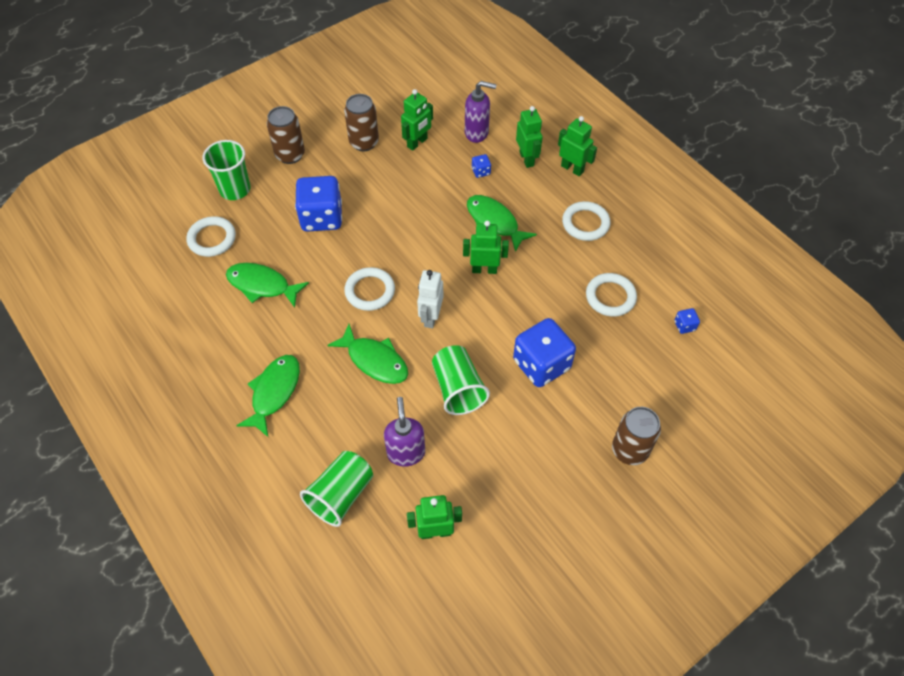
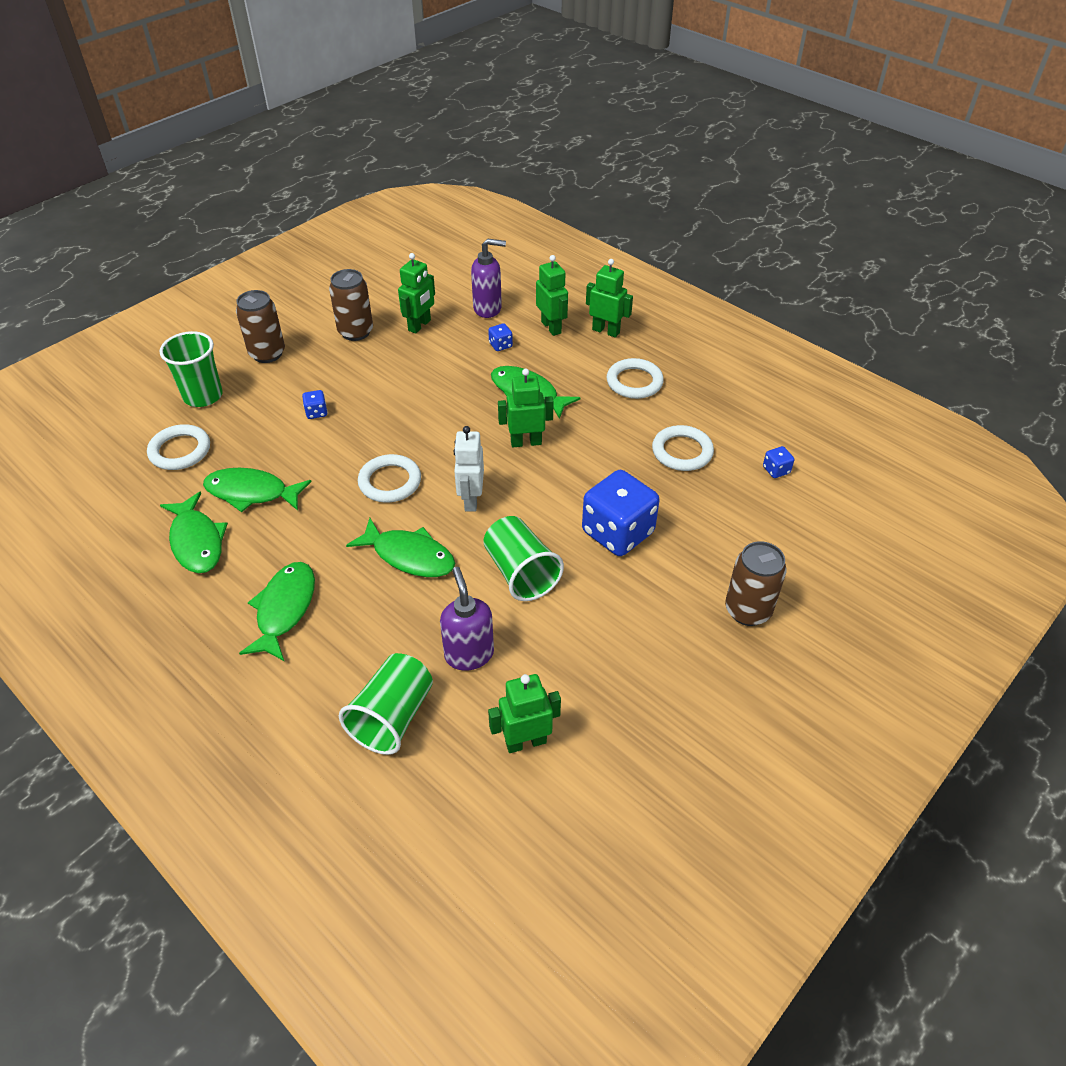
camera: 10 degrees left, 10 degrees down
blue dice [295,176,342,232] -> blue dice [302,390,328,419], size x0.41
none -> green fish [160,492,228,573]

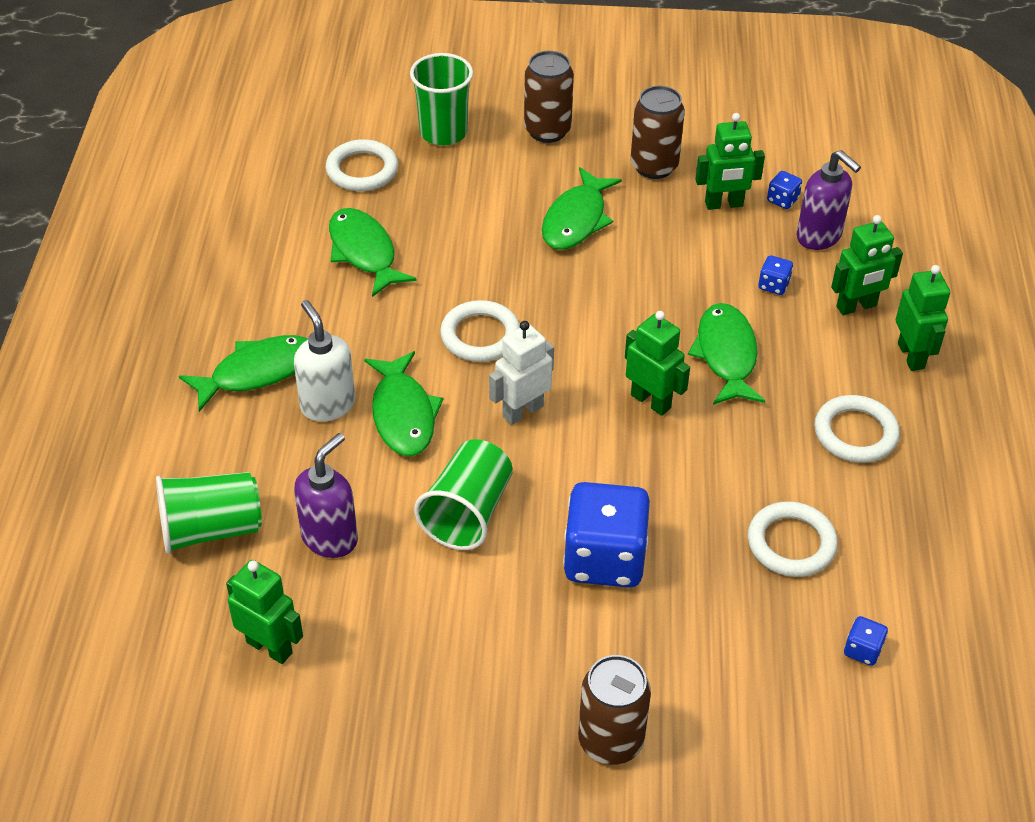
camera: 50 degrees right, 0 degrees up
green fish [160,492,228,573] -> green fish moved to [542,167,622,250]
blue dice [302,390,328,419] -> blue dice moved to [767,171,802,209]
green robot [536,255,568,336] -> green robot turned 45 degrees clockwise [831,215,903,315]
none -> white soap dispenser [294,300,355,422]

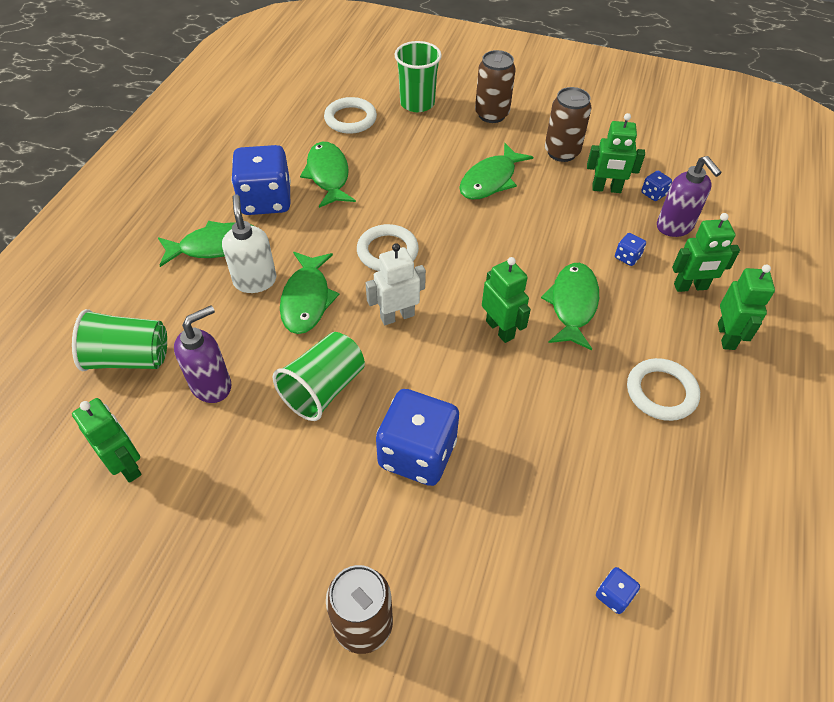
camera: 15 degrees right, 5 degrees up
white ring [748,501,838,577] -> none
none -> blue dice [231,145,291,215]

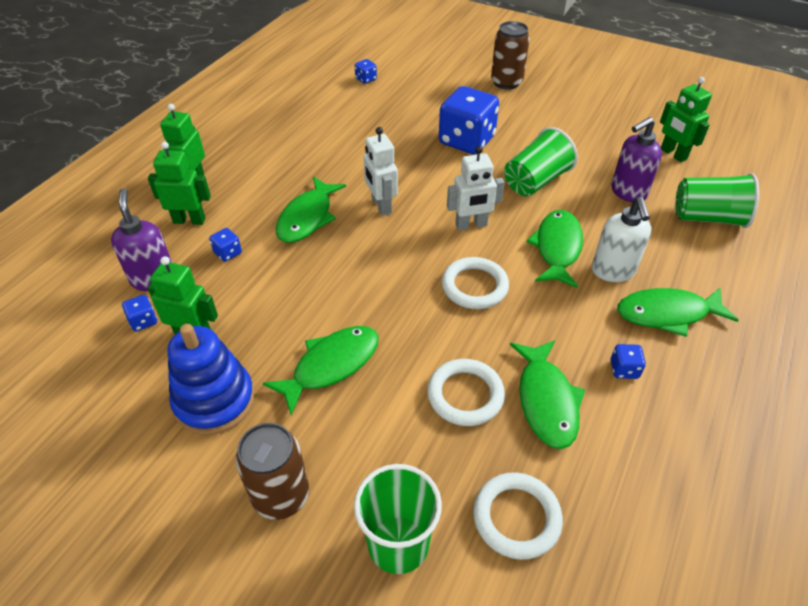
camera: 170 degrees left, 5 degrees down
blue dice [231,145,291,215] -> blue dice [611,344,646,379], size x0.41
green robot [482,257,531,343] -> white robot [363,127,398,216]
brown can [545,87,591,162] -> blue stacking toy [167,324,255,435]
white ring [627,358,700,421] -> white ring moved to [427,359,505,426]

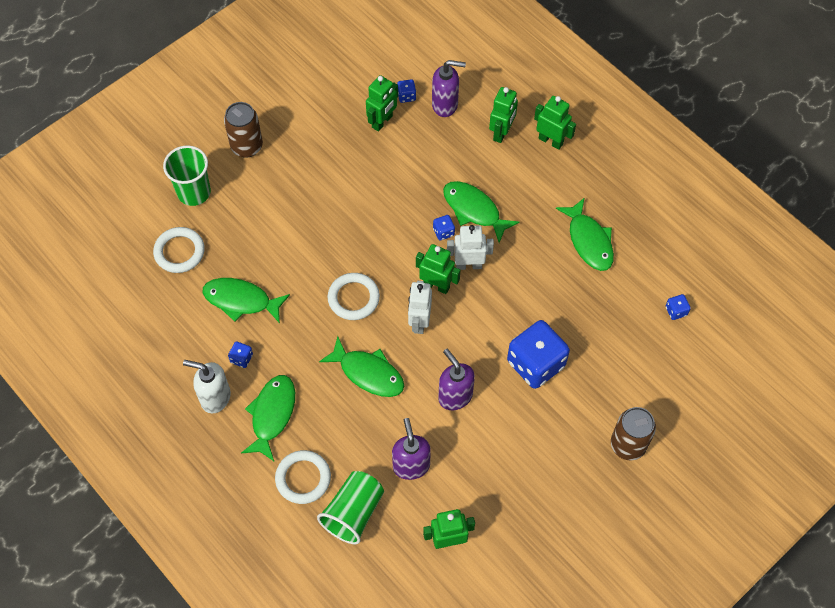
camera: 110 degrees right, 15 degrees up
blue stacking toy [167,324,255,435] -> none
blue dice [209,228,242,262] -> blue dice moved to [433,215,455,241]
green fish [263,326,379,415] -> green fish moved to [556,197,614,271]
white ring [427,359,505,426] -> white ring moved to [275,450,331,504]
green cup [504,127,578,196] -> purple soap dispenser [438,349,475,410]
white soap dispenser [592,197,652,282] -> white soap dispenser moved to [183,360,231,413]
none -> green robot [416,244,460,294]

